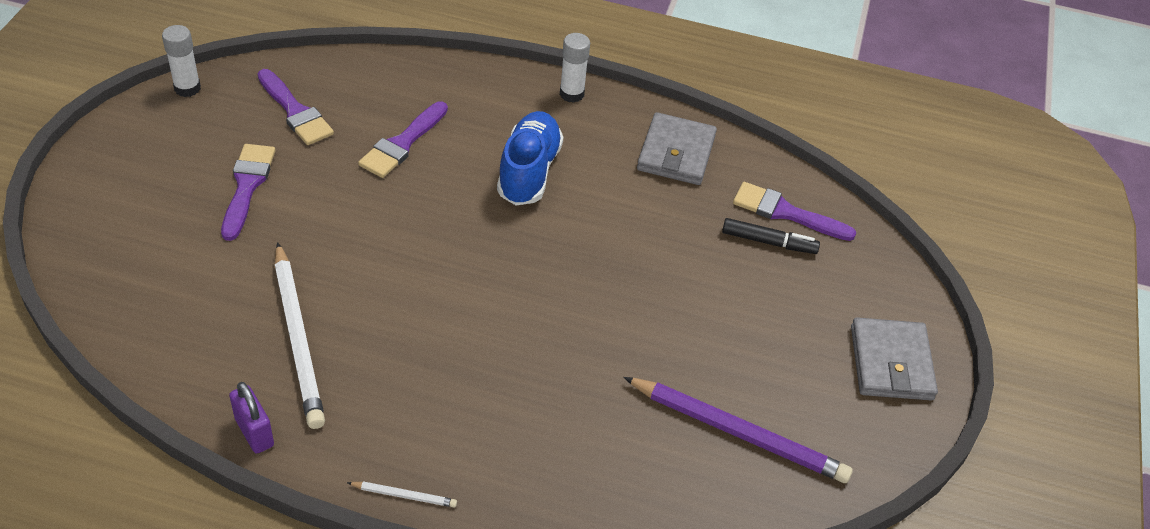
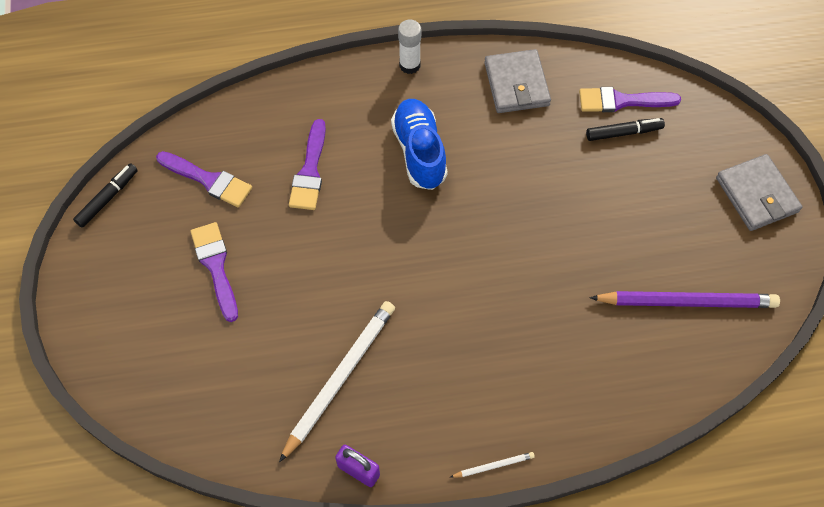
camera: 20 degrees left, 15 degrees up
white glue stick [162,25,201,97] -> black marker [73,163,138,228]
white pencil [274,242,325,429] -> white pencil turned 105 degrees counterclockwise [279,301,395,462]

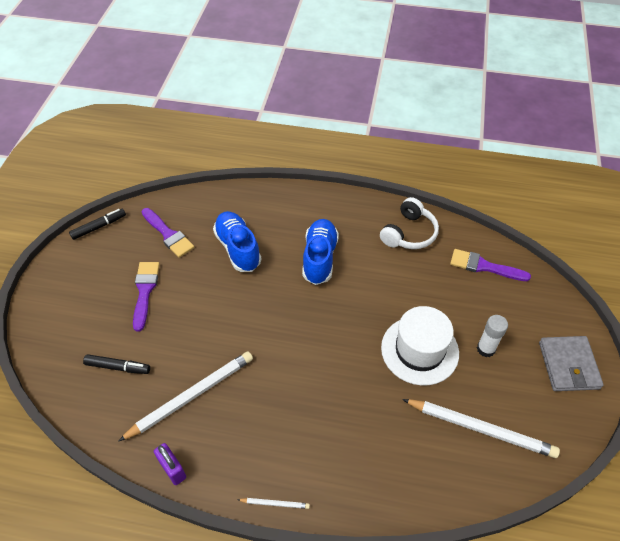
camera: 20 degrees right, 10 degrees down
purple brush [289,119,326,210] -> blue shoe [213,211,262,272]
white glue stick [398,19,421,74] -> white glue stick moved to [477,315,508,357]
grey wallet [484,49,551,113] -> white headphones [380,197,439,249]
black marker [586,118,665,141] -> black marker moved to [83,354,150,374]
purple pencil [589,291,780,308] -> white pencil [402,399,560,458]
none -> white hat [381,306,459,386]

